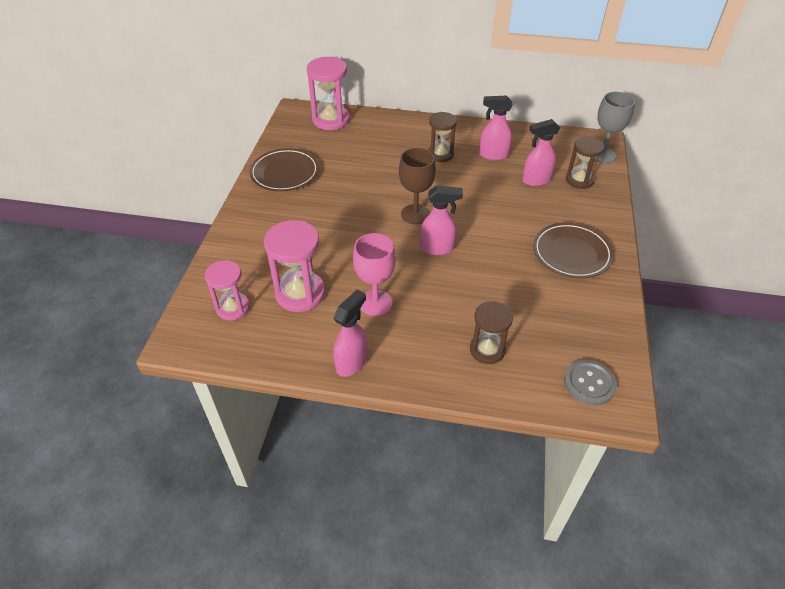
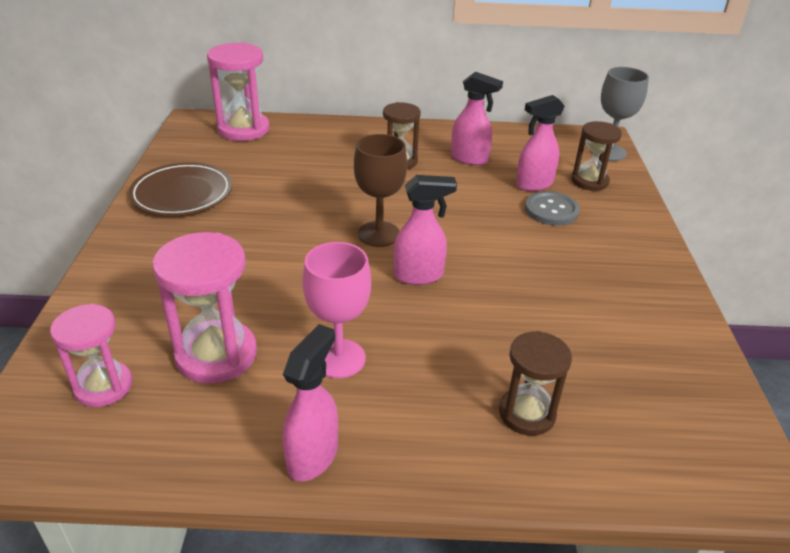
camera: 10 degrees left, 10 degrees down
pink spray bottle [479,96,512,161] -> pink spray bottle turned 150 degrees counterclockwise [451,72,503,166]
brown plate [533,222,614,278] -> none
grey button [564,360,617,405] -> grey button moved to [525,191,580,226]

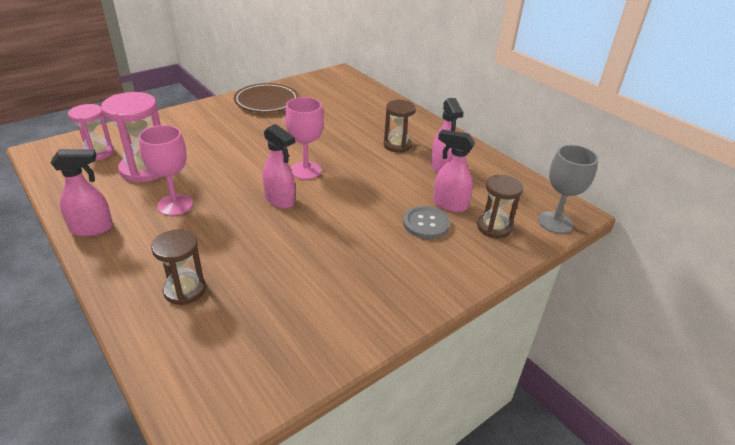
camera: 50 degrees right, 0 degrees up
pink hourglass [207,43,270,141] -> none
brown goblet [354,134,407,247] -> pink goblet [285,97,324,180]

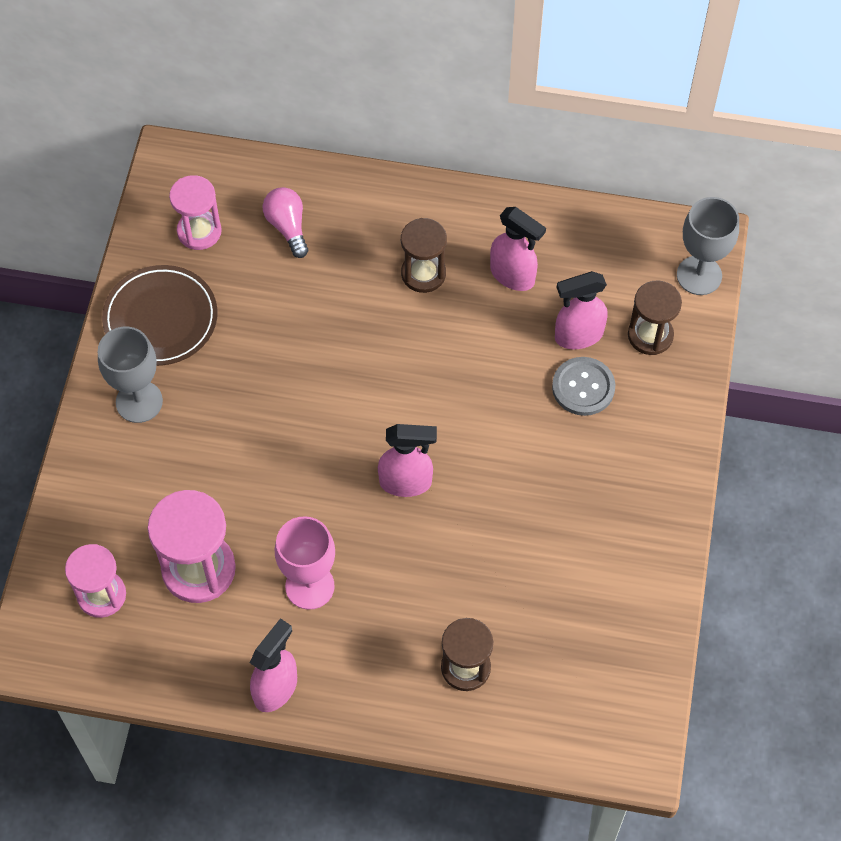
camera: 40 degrees left, 25 degrees up
pink goblet [285,97,324,180] -> none
none -> grey goblet [98,327,163,423]
none -> pink hourglass [169,175,222,250]
none -> pink light bulb [263,187,308,258]

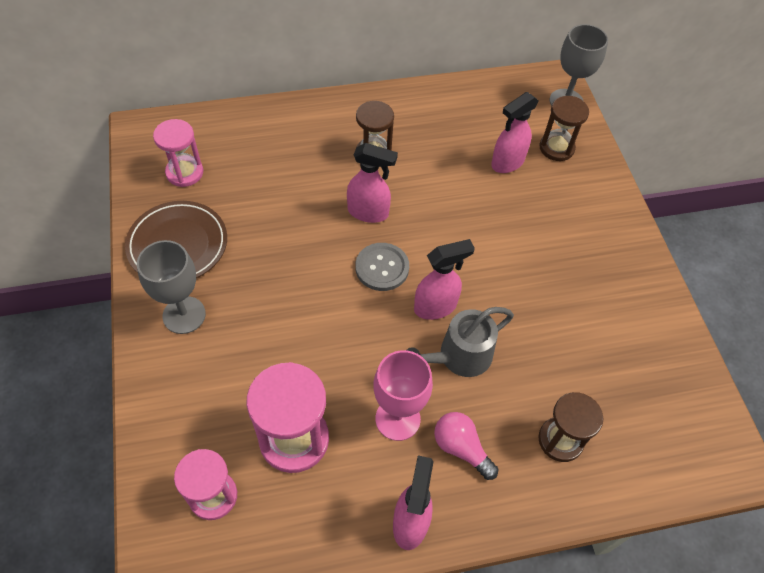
camera: 25 degrees left, 5 degrees down
pink light bulb [263,187,308,258] -> pink light bulb moved to [434,412,498,480]
pink spray bottle [490,207,546,291] -> pink spray bottle moved to [347,143,398,223]
grey button [552,357,615,416] -> grey button moved to [355,243,409,291]
none -> grey watering can [407,307,514,377]

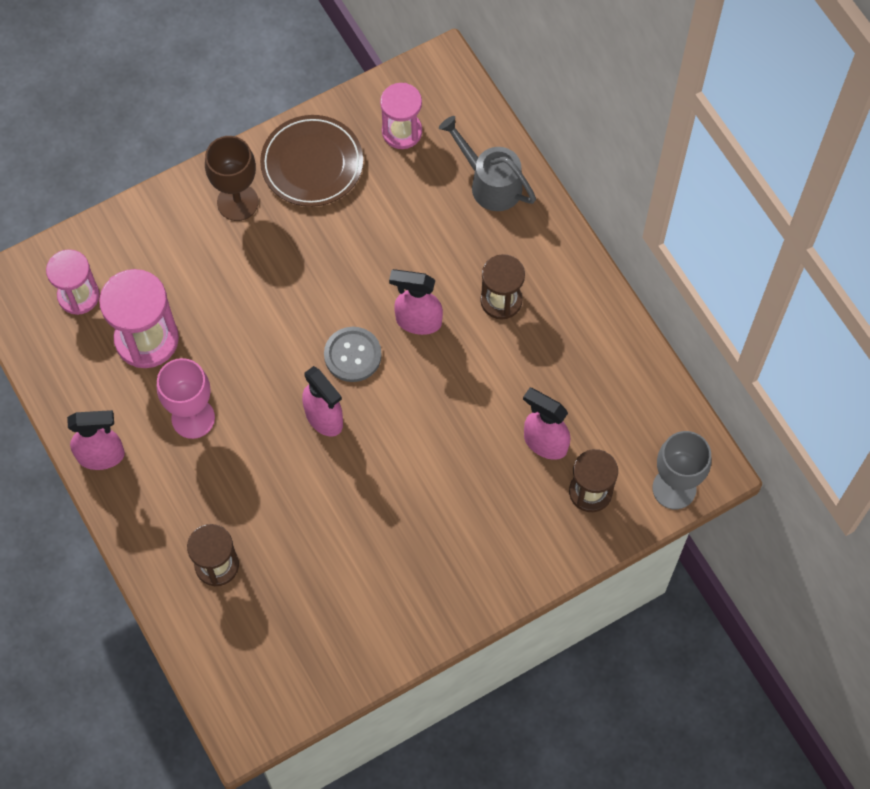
camera: 75 degrees right, 10 degrees up
grey goblet [137,240,206,334] -> brown goblet [205,136,258,221]
pink spray bottle [347,143,398,223] -> pink spray bottle turned 105 degrees clockwise [389,269,443,335]
grey watering can [407,307,514,377] -> grey watering can moved to [439,116,536,211]
pink light bulb [434,412,498,480] -> none

